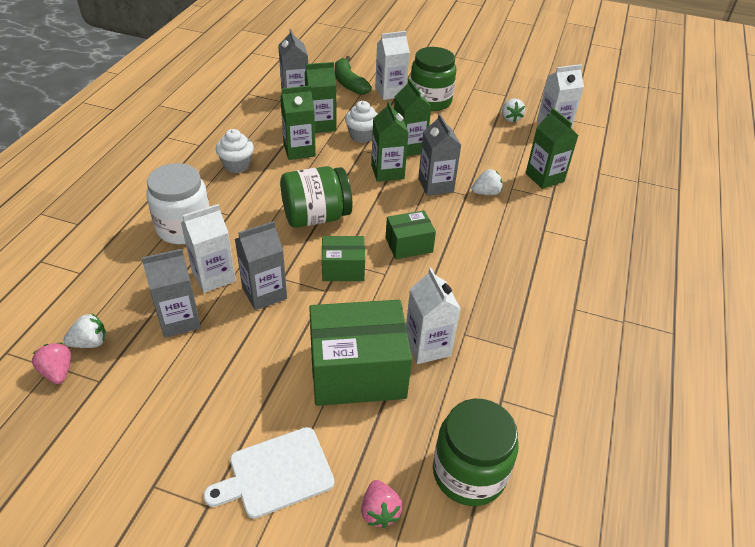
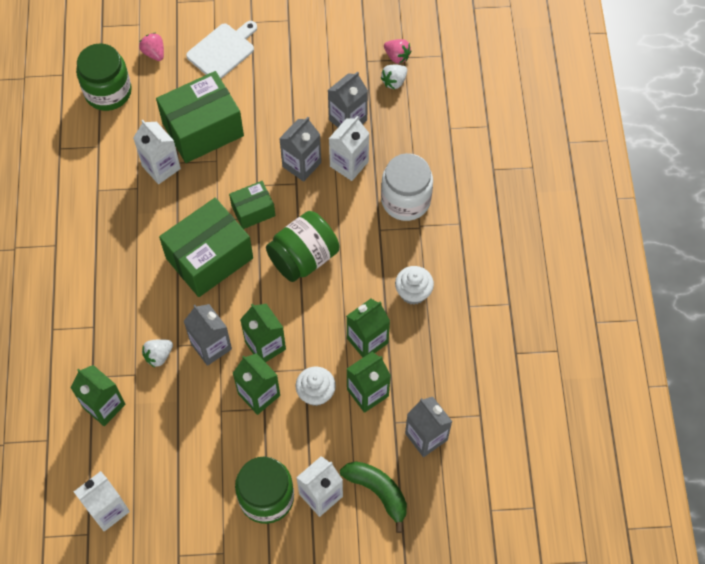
camera: 160 degrees right, 20 degrees up
green box [386,210,436,259] -> green box [159,198,253,297], size x1.88
white strawberry [502,98,525,122] -> none

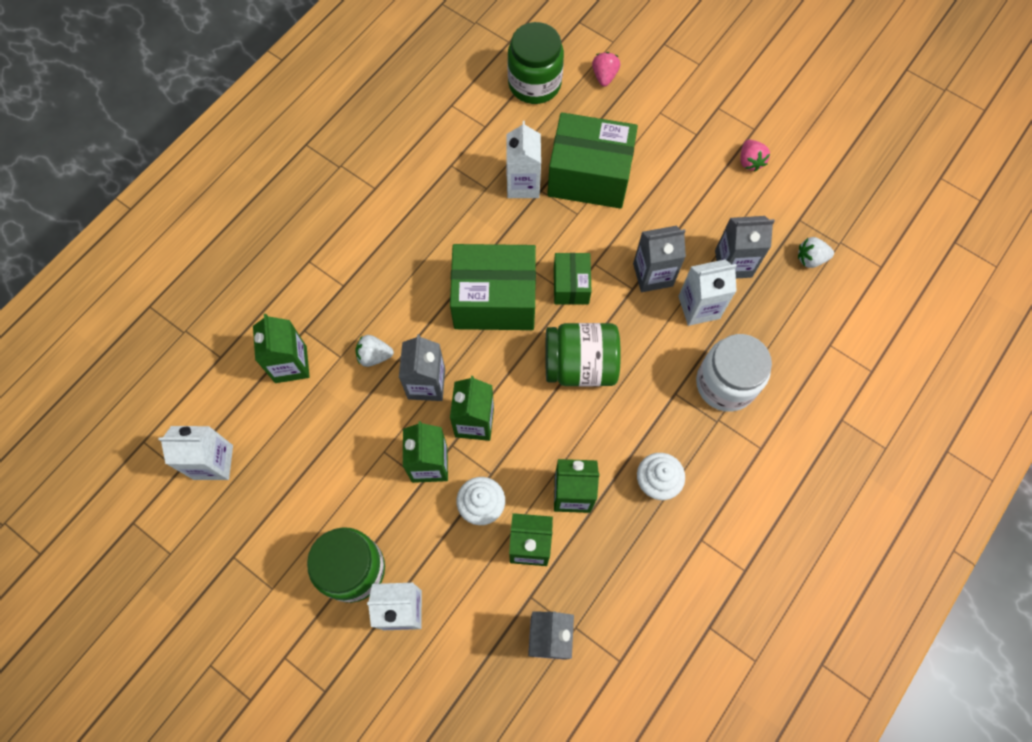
camera: 40 degrees right, 5 degrees up
white cutting board [186,21,257,79] -> none
green box [229,181,275,229] -> green box turned 75 degrees clockwise [554,253,592,305]
green banana [340,461,407,533] -> none
pink strawberry [384,39,411,64] -> pink strawberry moved to [740,139,770,171]

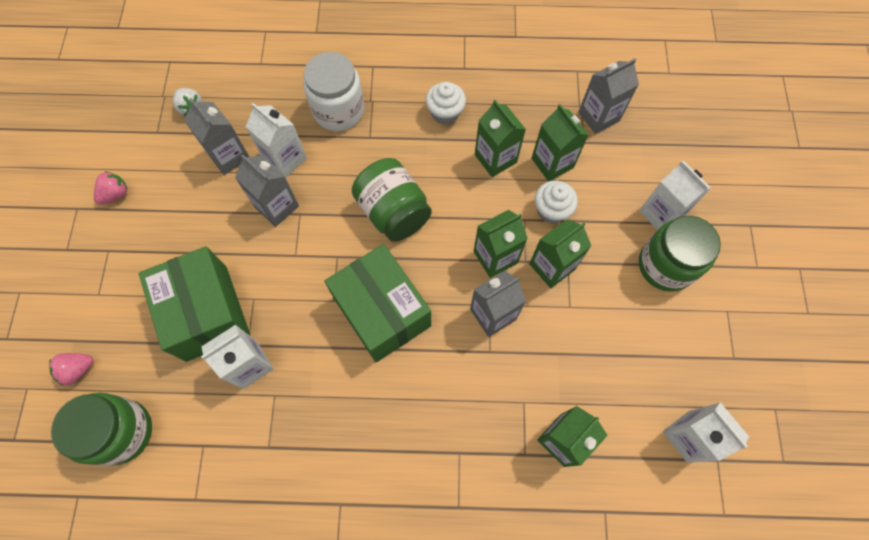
camera: 125 degrees left, 0 degrees up
white strawberry [355,335,394,367] -> none
green box [554,253,592,305] -> none

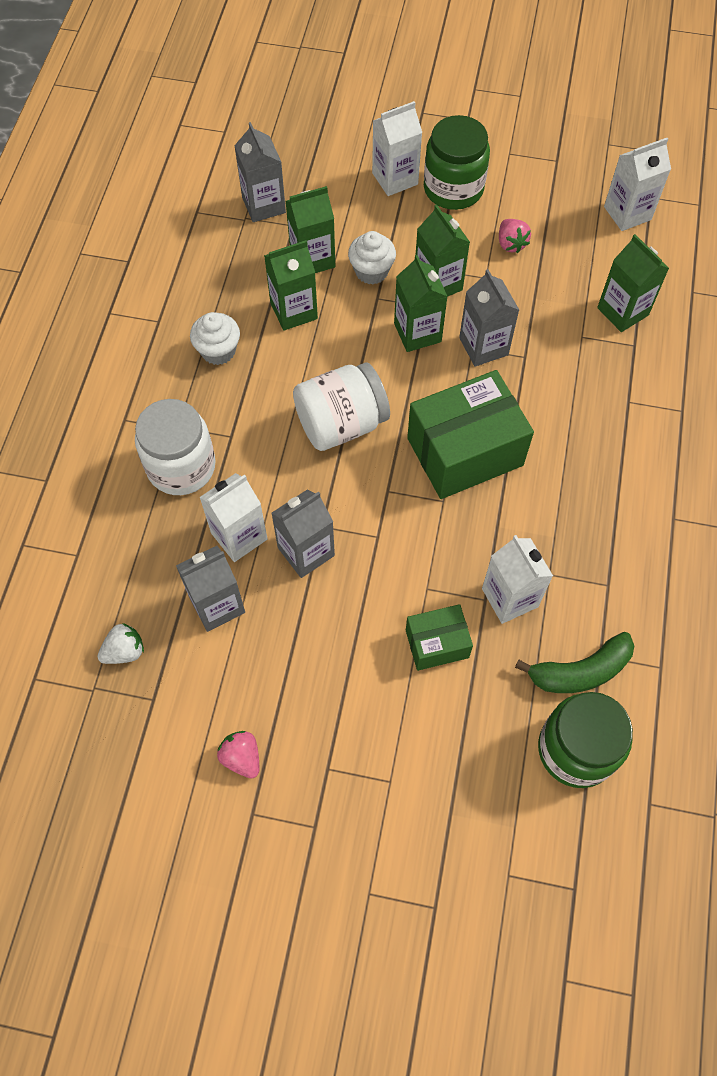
camera: 80 degrees left, 5 degrees down
pink strawberry [49,353,93,386] -> pink strawberry moved to [499,219,531,253]
green box [139,246,250,362] -> green box [406,604,473,671], size x0.53
green jar [352,158,432,242] -> white jar [293,362,390,451]
none -> green banana [515,632,634,693]

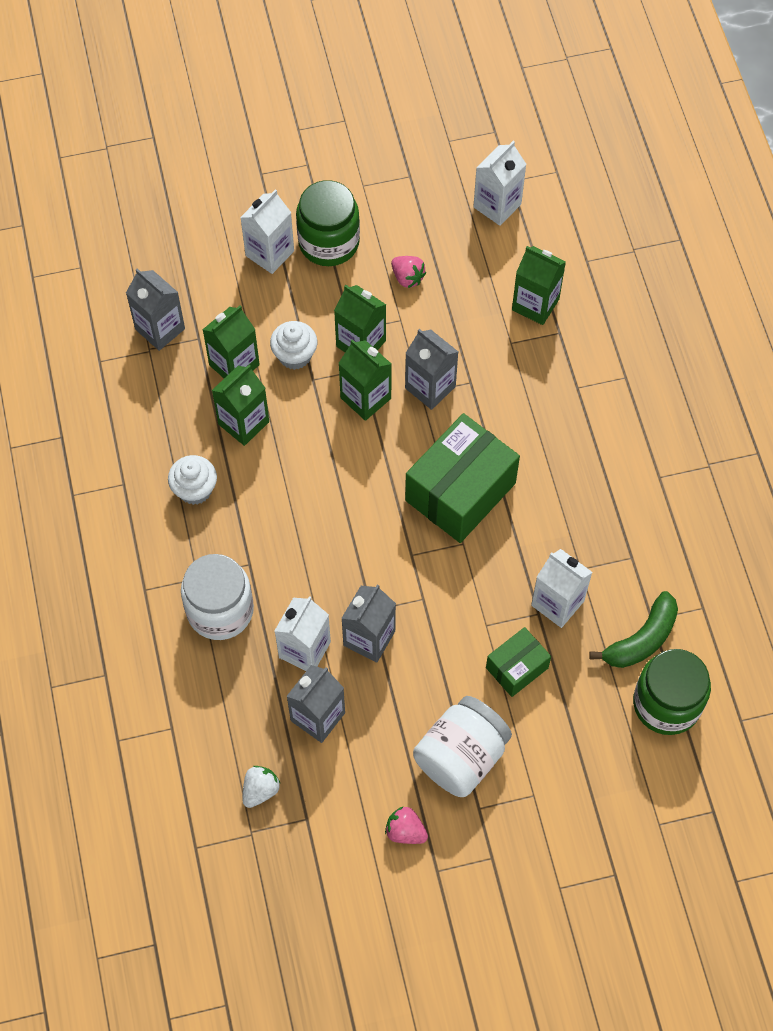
camera: 25 degrees left, 0 degrees up
white jar [293,362,390,451] -> white jar moved to [413,696,512,797]

